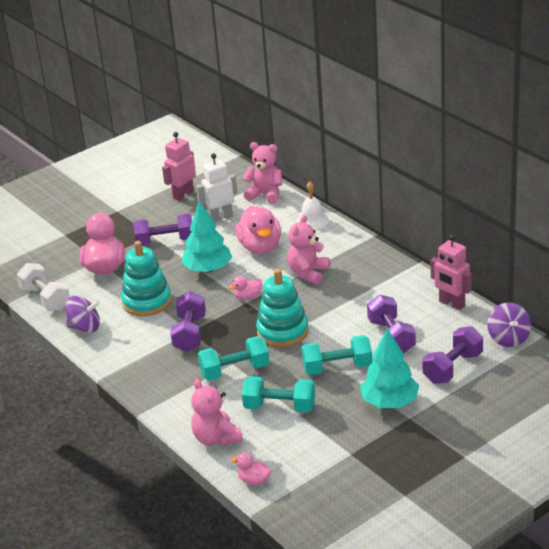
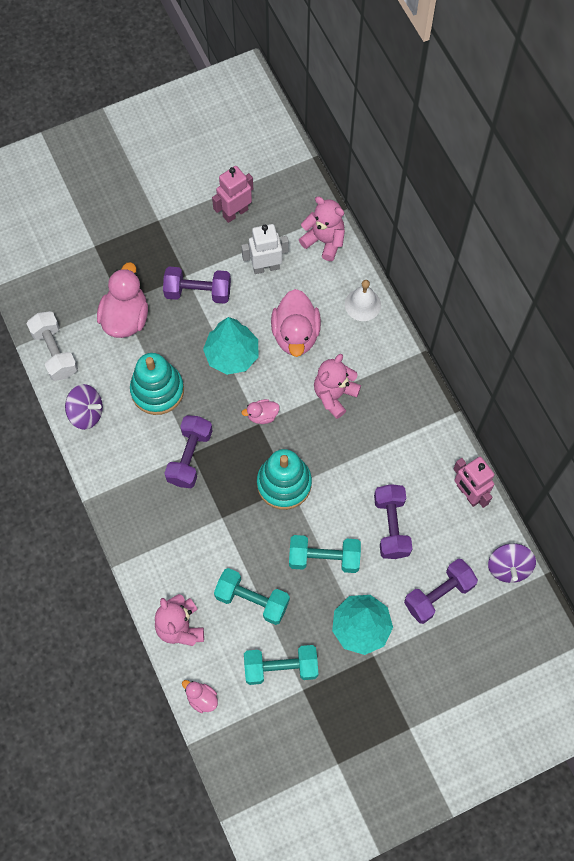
camera: 10 degrees right, 35 degrees up
turquoise dumbbell [198,336,270,381] -> turquoise dumbbell moved to [244,645,318,685]

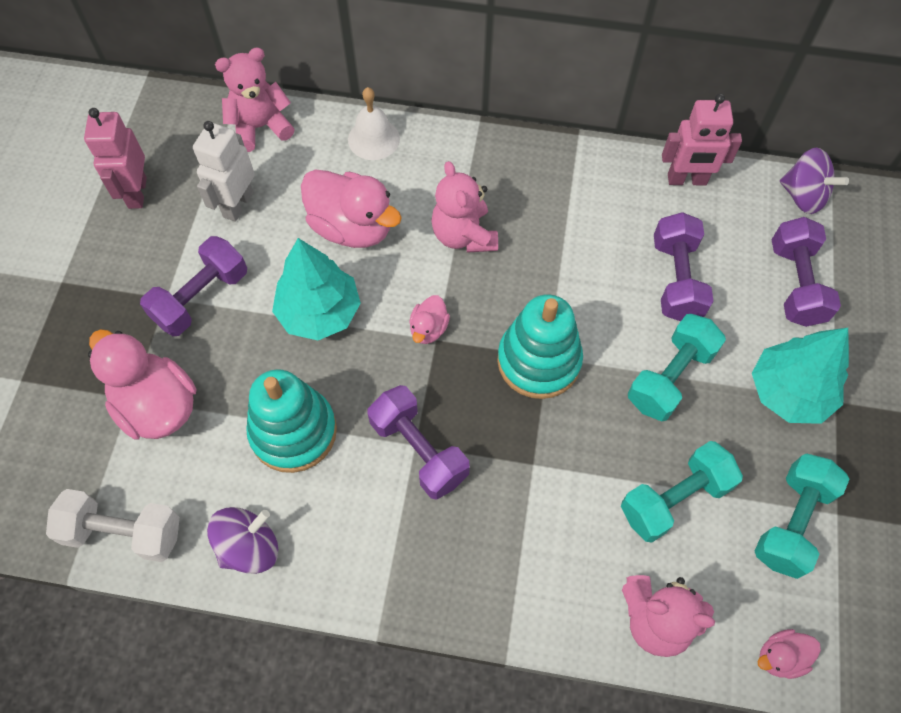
camera: 55 degrees left, 5 degrees down
purple dumbbell [374,484,412,559] -> purple dumbbell turned 60 degrees clockwise [654,212,713,321]

